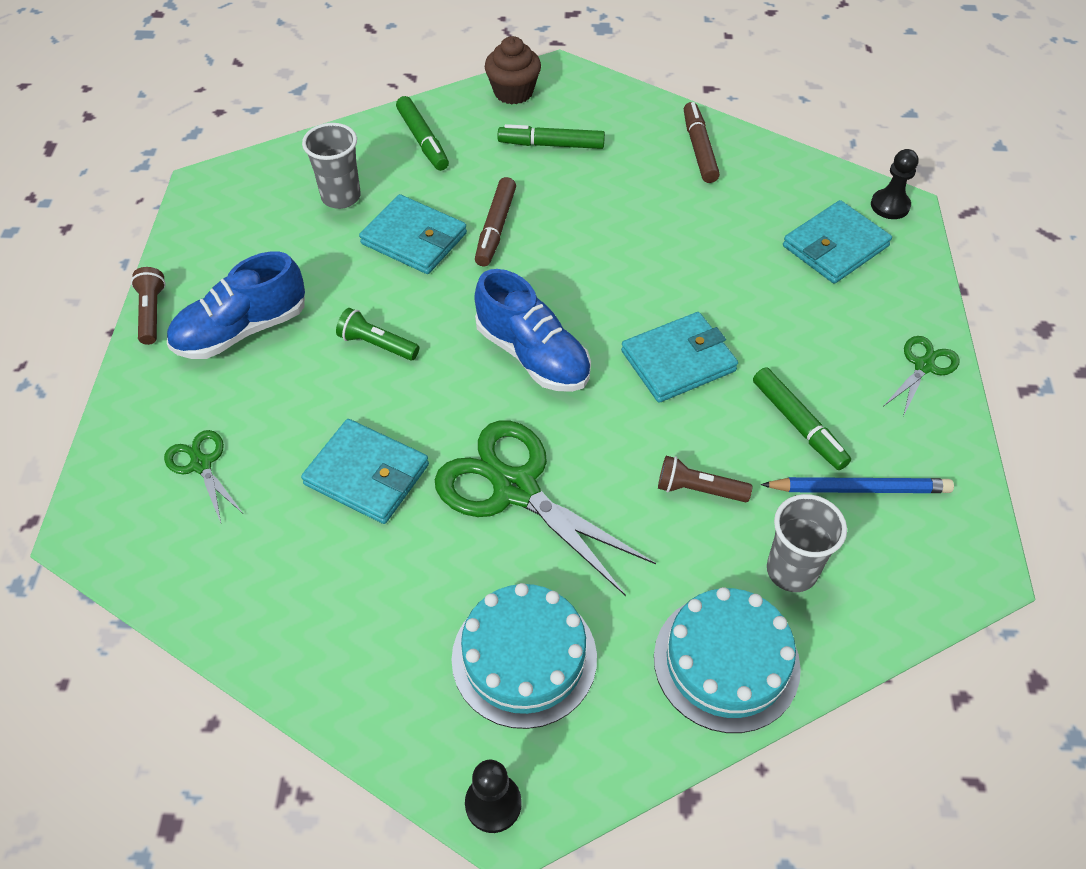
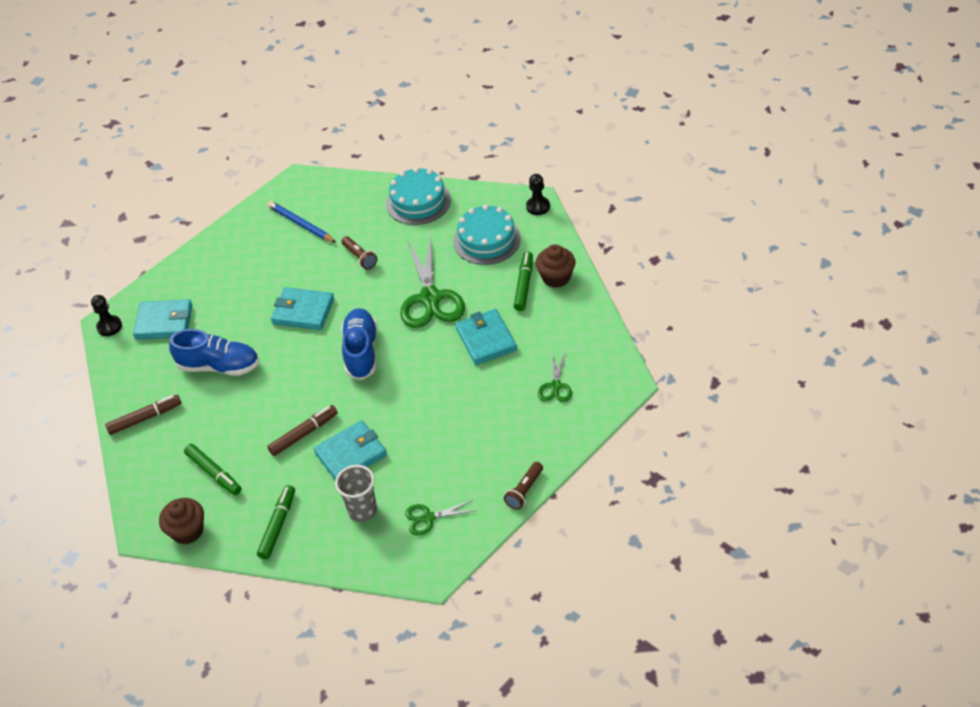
camera: 135 degrees left, 5 degrees down
blue shoe [167,251,305,359] -> blue shoe moved to [169,329,259,376]
green flashlight [336,308,419,361] -> none
turquoise wallet [359,194,467,274] -> turquoise wallet turned 75 degrees clockwise [314,420,387,480]
brown marker [684,102,720,183] -> brown marker turned 150 degrees counterclockwise [105,395,182,435]
green marker [753,367,851,470] -> green marker moved to [514,252,533,311]
grey cup [767,494,847,592] -> none
green scissors [884,336,960,417] -> green scissors moved to [405,500,474,536]
none -> brown cupcake [536,244,576,288]

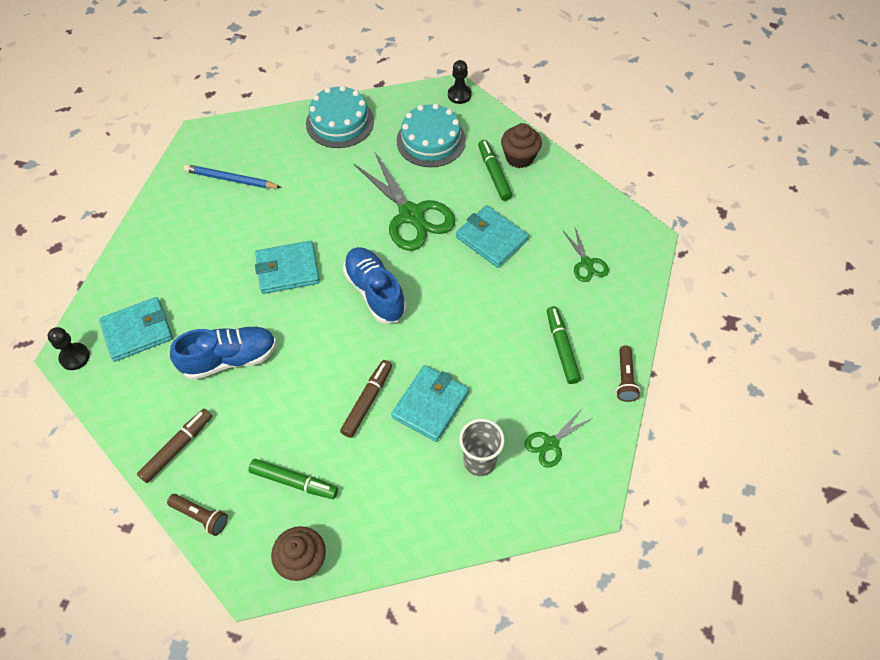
camera: 30 degrees left, 10 degrees up
green marker [257,485,295,559] -> green marker moved to [547,306,581,384]
brown flashlight [341,236,377,269] -> brown flashlight moved to [167,494,228,536]

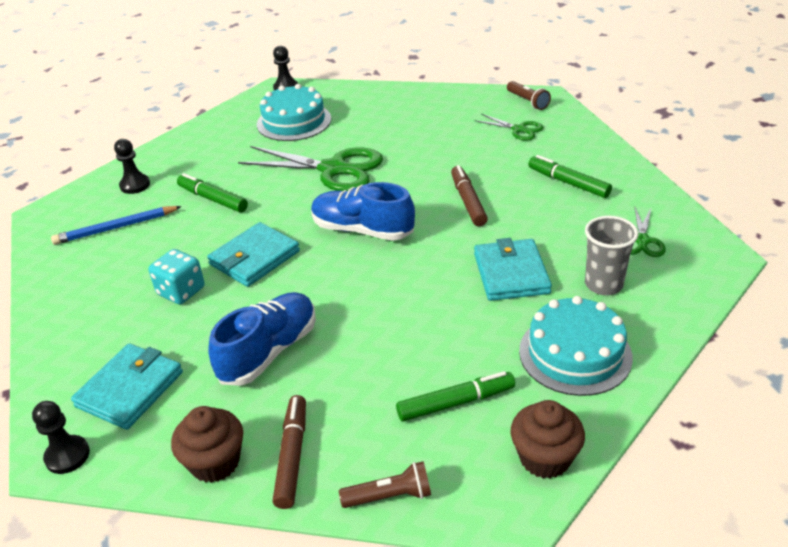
camera: 35 degrees left, 20 degrees down
turquoise cake [306,85,374,148] -> turquoise cake moved to [519,296,633,396]
brown marker [340,360,392,438] -> brown marker moved to [451,165,488,226]
turquoise wallet [456,205,529,268] -> none
green marker [478,140,512,201] -> green marker moved to [177,173,248,212]
brown cupcake [501,123,542,168] -> brown cupcake moved to [171,406,243,483]
brown flashlight [616,345,640,402] -> brown flashlight moved to [507,81,551,110]
none -> black pawn [114,139,150,194]
none -> turquoise dice [148,249,205,304]

